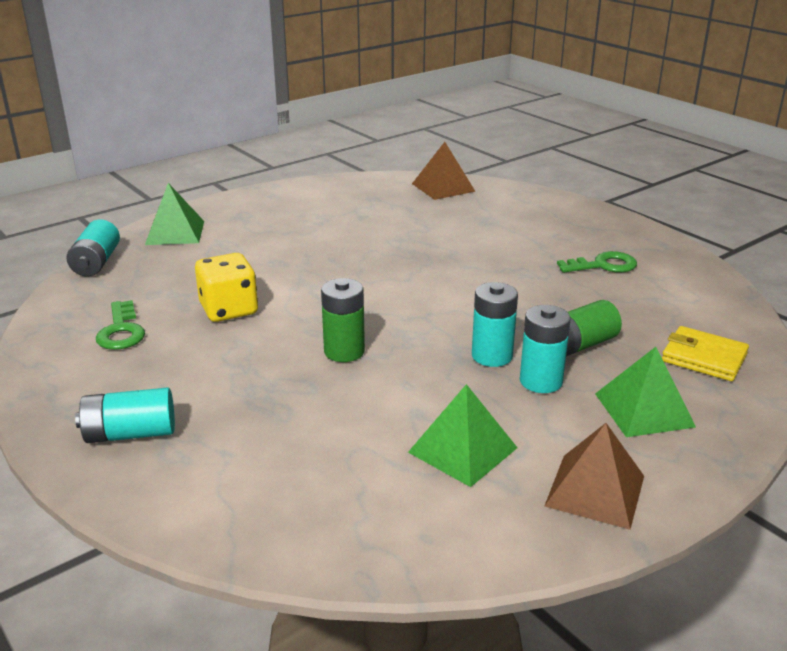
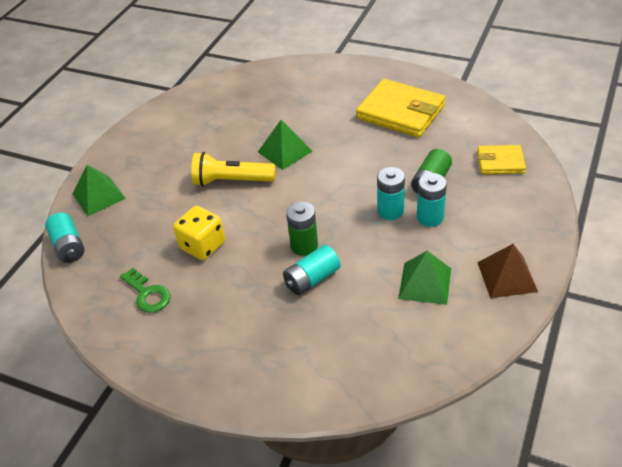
camera: 25 degrees left, 15 degrees up
turquoise battery [75,387,175,443] -> turquoise battery moved to [283,245,341,295]
brown pyramid [412,142,476,200] -> none
green key [557,251,637,273] -> yellow wallet [356,79,445,138]
green pyramid [595,347,696,437] -> green pyramid moved to [258,120,312,170]
none -> yellow flashlight [191,152,276,186]

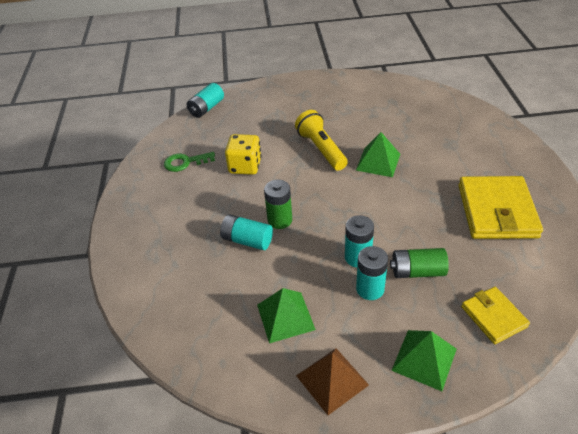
camera: 60 degrees right, 0 degrees up
green pyramid [73,165,126,216] -> green pyramid moved to [391,330,457,391]
green key [120,268,171,313] -> green key turned 60 degrees clockwise [164,152,215,172]

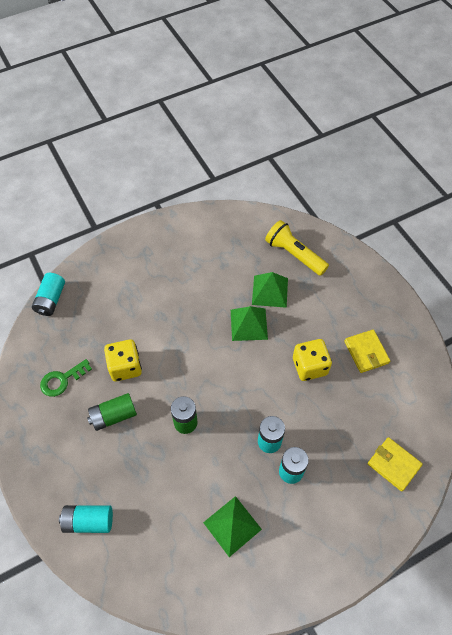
camera: 25 degrees left, 15 degrees up
turquoise battery [220,214,273,250] -> turquoise battery moved to [59,505,113,533]
yellow flashlight [295,110,348,171] -> yellow flashlight moved to [265,220,329,276]
brown pyramid [296,348,369,415] -> none
green battery [390,248,449,278] -> green battery moved to [87,393,137,431]
green pyramid [391,330,457,391] -> green pyramid moved to [252,272,288,308]
yellow wallet [458,176,543,239] -> yellow wallet [345,330,390,373], size x0.56
none -> yellow dice [293,339,332,381]

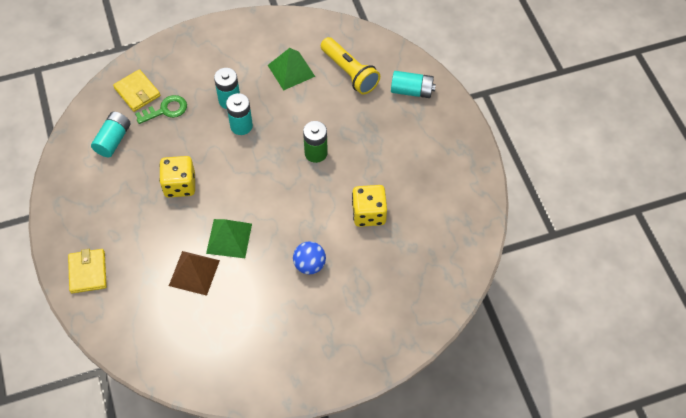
camera: 170 degrees left, 0 degrees up
turquoise battery [32,273,65,316] -> turquoise battery moved to [91,112,131,157]
green key [40,359,92,397] -> green key moved to [135,95,187,124]
green battery [87,393,137,431] -> none
green pyramid [252,272,288,308] -> brown pyramid [169,251,220,296]
yellow flashlight [265,220,329,276] -> yellow flashlight moved to [321,37,380,95]
yellow wallet [345,330,390,373] -> yellow wallet moved to [68,249,107,293]
none -> blue ball [293,241,326,275]

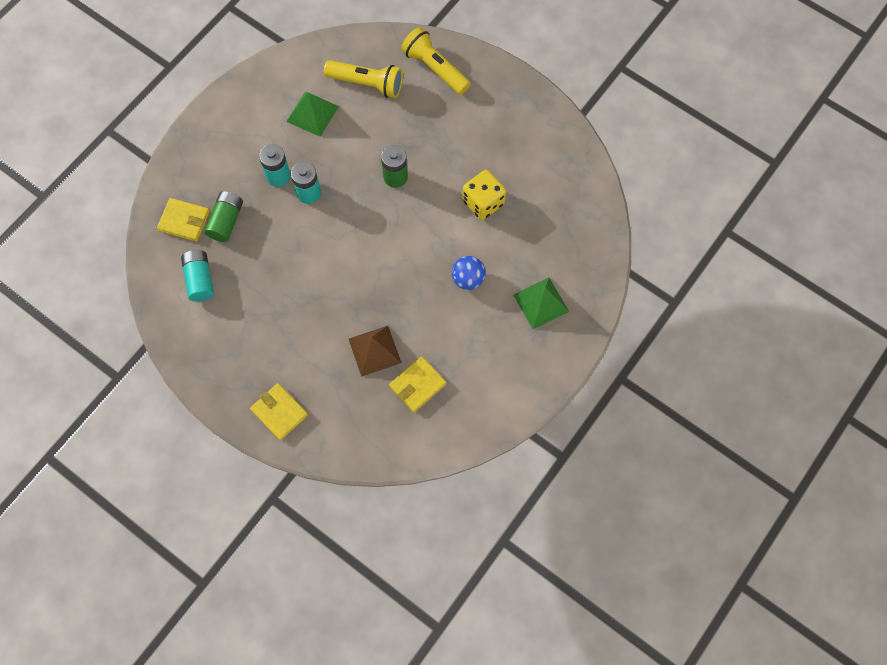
camera: 35 degrees left, 10 degrees up
green key [135,95,187,124] -> green battery [204,191,243,242]
yellow dice [159,156,195,198] -> none
green pyramid [206,219,252,258] -> green pyramid moved to [513,278,569,329]
turquoise battery [391,71,436,98] -> yellow flashlight [401,27,471,95]
none -> yellow wallet [389,356,446,412]

